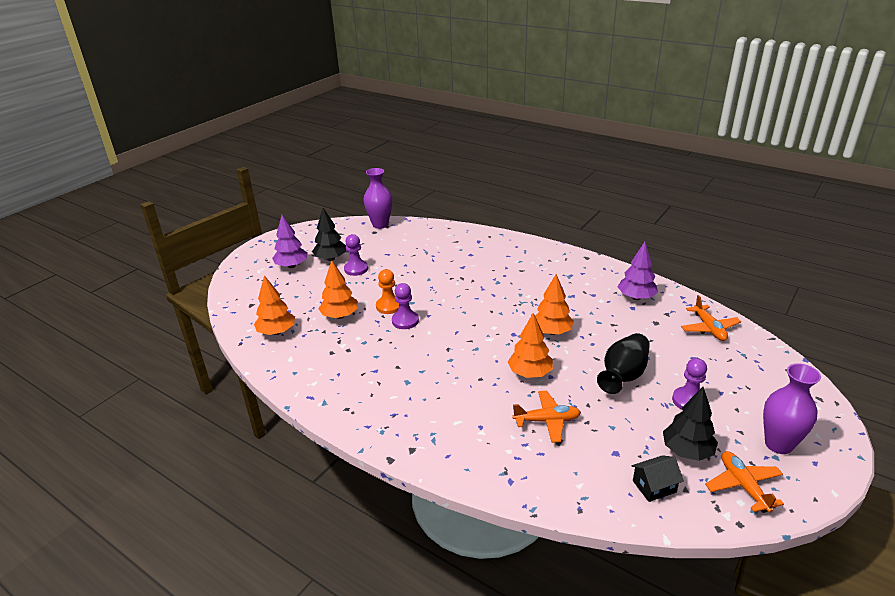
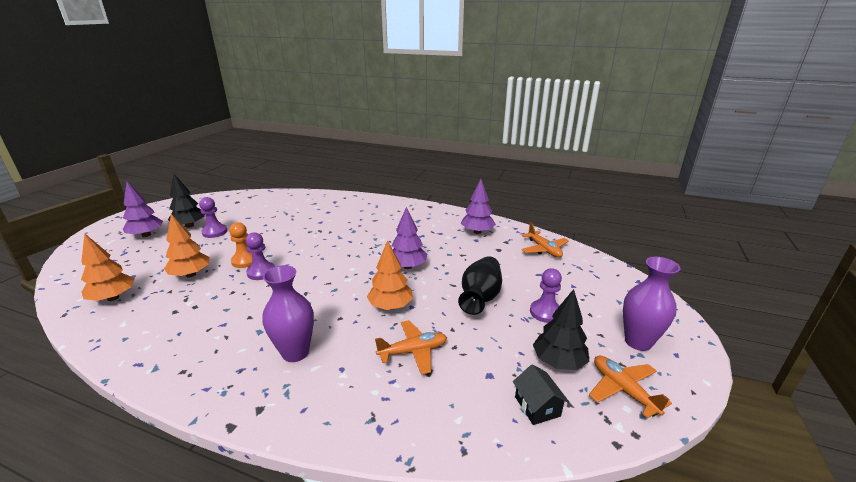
camera: 15 degrees left, 5 degrees down
purple vase [363,168,392,229] -> purple vase moved to [262,265,314,362]
orange tree [535,274,574,335] -> purple tree [392,207,427,269]
black house [632,455,684,502] -> black house turned 75 degrees counterclockwise [513,364,569,425]

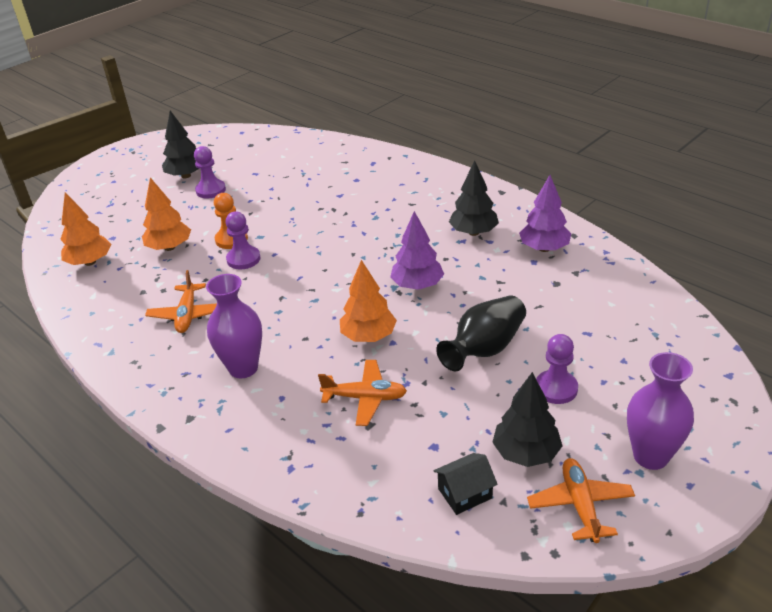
camera: 25 degrees right, 10 degrees up
purple tree [123,182,163,237] -> none
black house [513,364,569,425] -> black house turned 60 degrees clockwise [433,453,498,515]
orange plane [521,222,569,258] -> orange plane moved to [145,270,217,333]
none -> black tree [449,160,499,236]

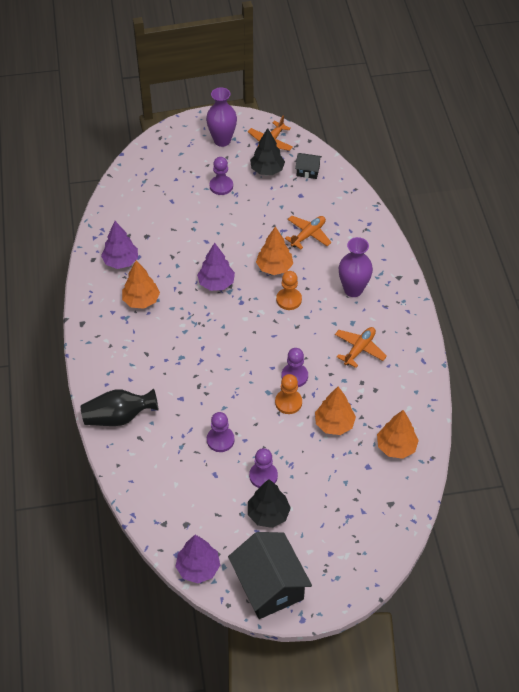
camera: 145 degrees left, 15 degrees up
orange plane [318,360,407,426] -> orange plane turned 90 degrees clockwise [285,216,332,250]
black vase [436,296,526,371] -> black vase moved to [81,389,159,426]
black tree [449,160,499,236] -> orange tree [122,261,160,309]
none -> purple tree [175,535,220,583]
none -> purple pawn [207,412,235,452]
none -> black house [228,532,312,619]
none -> orange pawn [276,271,302,310]

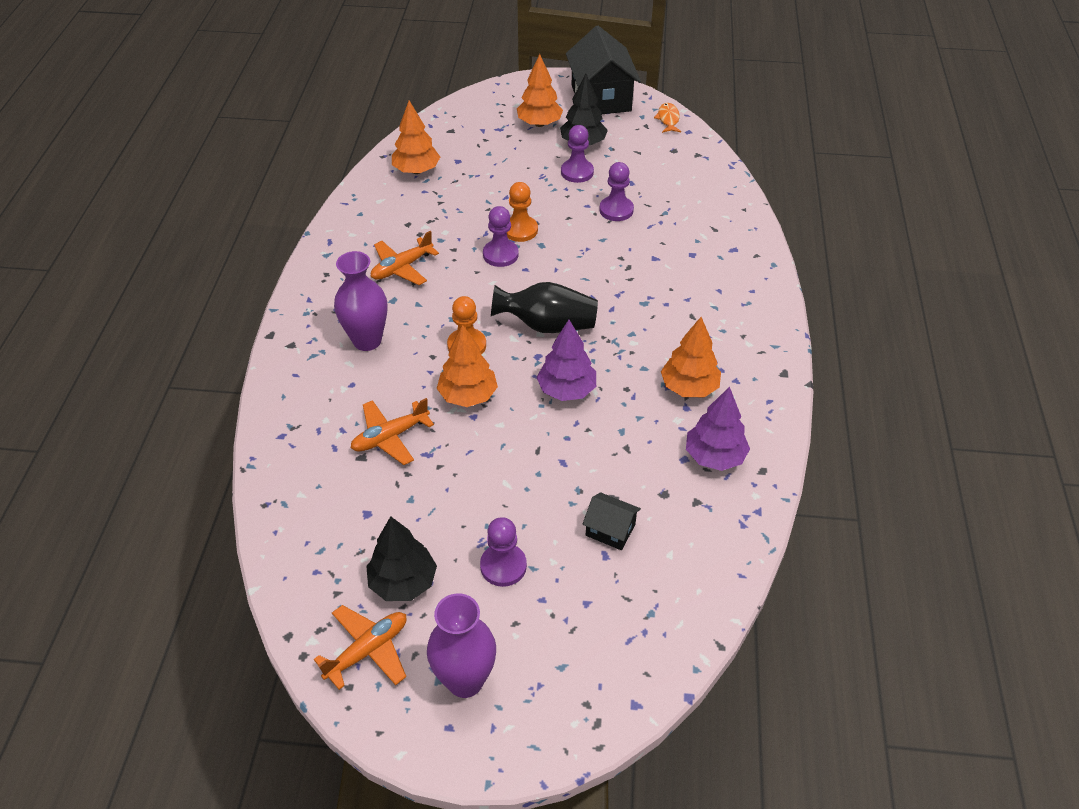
camera: 165 degrees left, 5 degrees down
black vase [81,389,159,426] -> black vase moved to [491,282,598,333]
purple tree [175,535,220,583] -> orange fish [654,103,681,133]
black house [295,153,322,179] -> black house moved to [582,492,641,550]
orange tree [315,387,356,435] -> orange tree moved to [517,54,563,127]

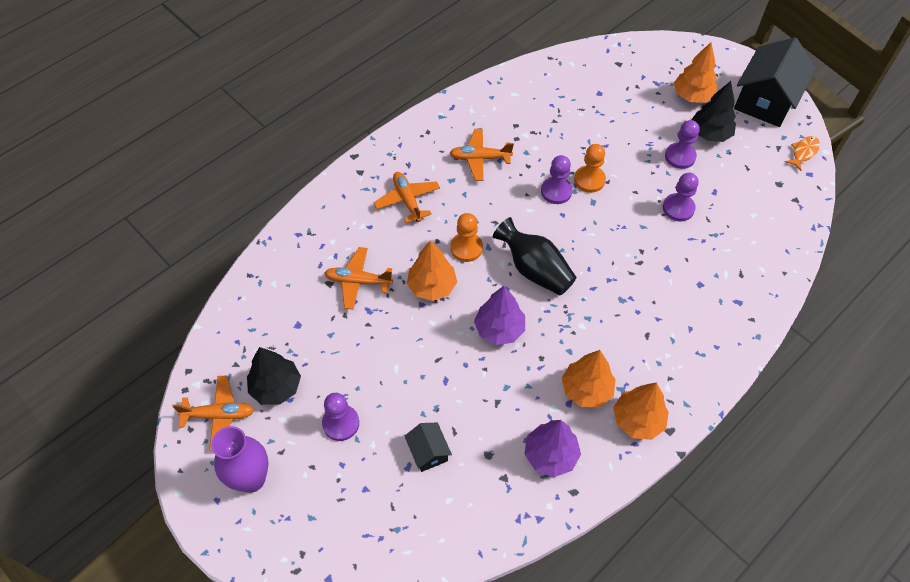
camera: 40 degrees right, 10 degrees up
purple vase [334,251,387,351] -> orange plane [373,172,440,223]
orange tree [392,100,440,174] -> orange tree moved to [613,382,669,440]

